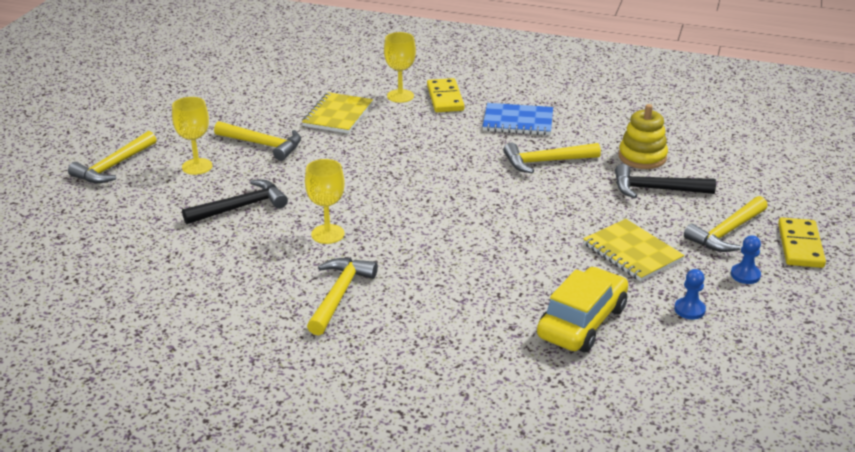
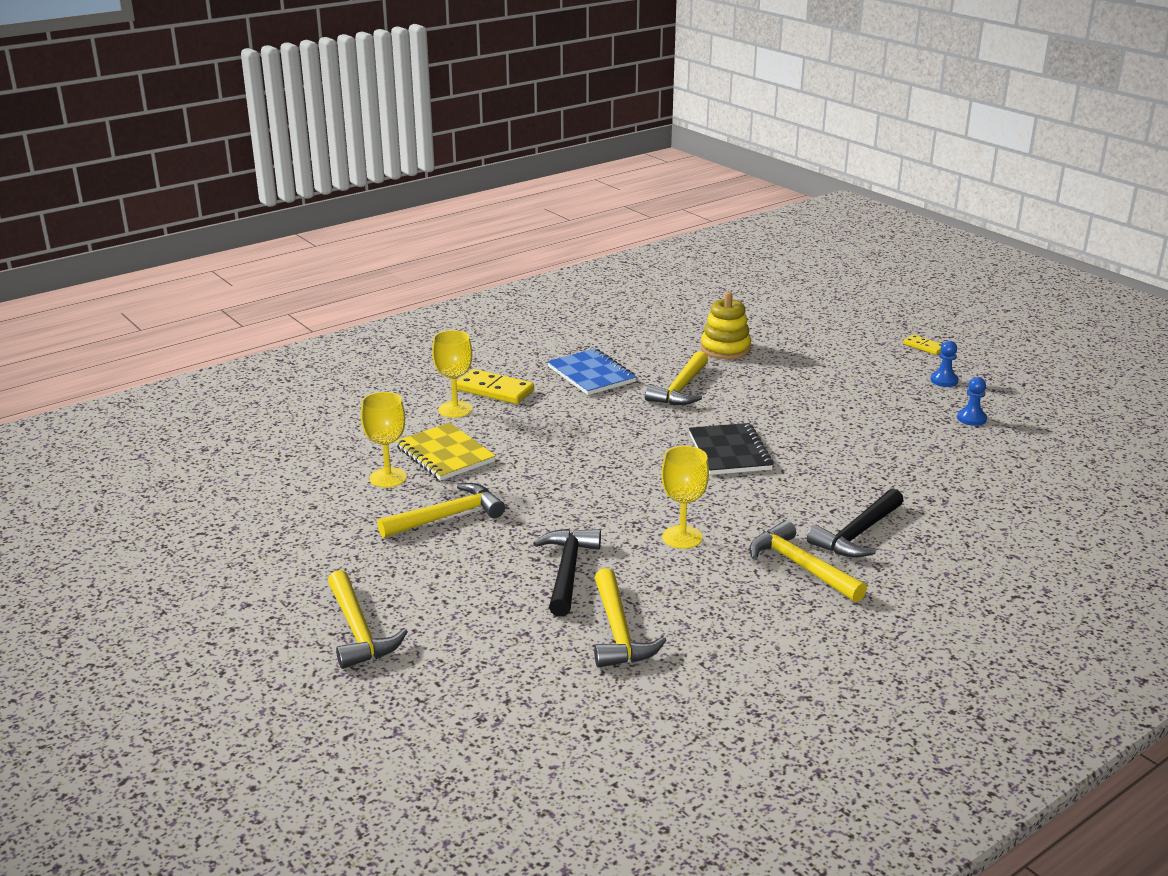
camera: 55 degrees left, 5 degrees down
yellow goblet [172,97,212,175] -> yellow goblet moved to [361,392,407,488]
blue notebook [482,103,553,135] -> blue notebook turned 75 degrees counterclockwise [547,349,637,395]
yellow car [537,267,628,352] -> none
yellow notebook [583,219,684,281] -> none
black hammer [615,164,716,198] -> black hammer moved to [807,489,904,558]
yellow hammer [684,196,768,252] -> yellow hammer moved to [594,568,667,667]
yellow domino [778,217,826,268] -> yellow domino [903,335,942,355], size x0.57
none -> black notebook [689,423,774,475]

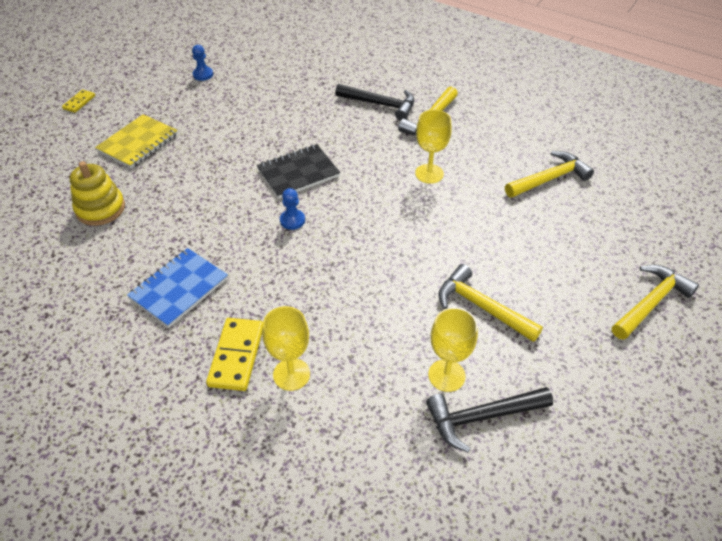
camera: 110 degrees left, 20 degrees up
yellow notebook [396,423,496,481] -> yellow notebook moved to [95,114,178,168]
black hammer [533,529,601,617] -> black hammer moved to [426,387,553,453]
yellow hammer [645,351,708,405] -> none
blue pawn [930,341,959,387] -> blue pawn moved to [280,188,305,230]

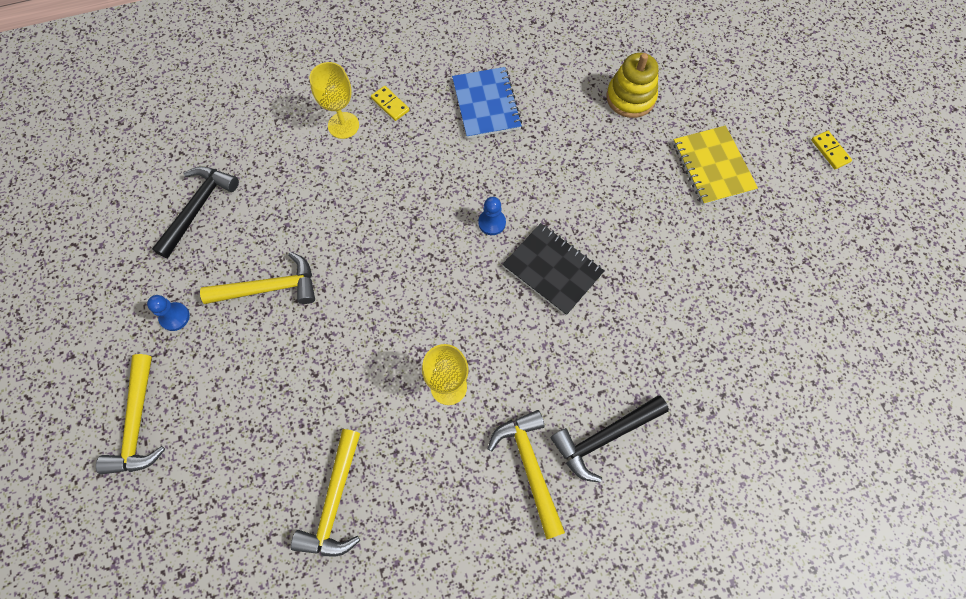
camera: 130 degrees right, 20 degrees up
blue pawn [192,45,213,81] -> blue pawn moved to [147,295,190,331]
yellow domino [206,318,263,391] -> yellow domino [371,86,409,121], size x0.57
black notebook [257,144,340,199] -> black notebook turned 60 degrees counterclockwise [502,223,604,316]
yellow goblet [428,307,478,392] -> none

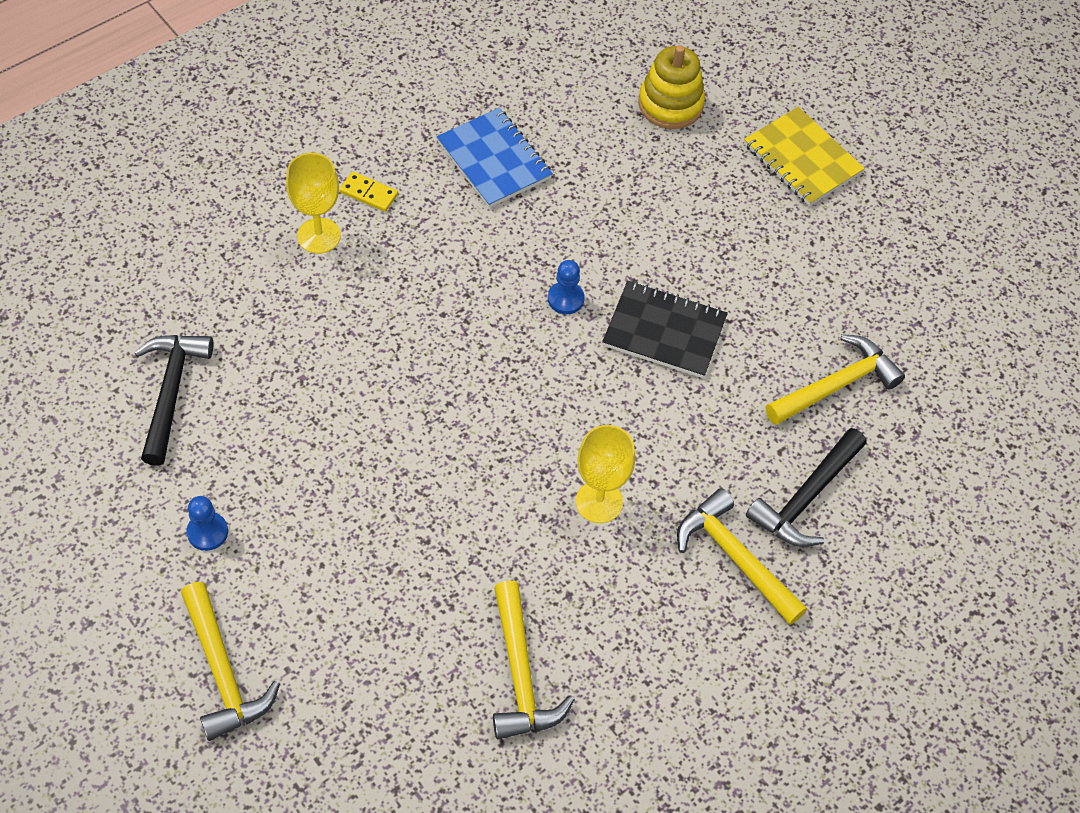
camera: 25 degrees left, 10 degrees down
yellow hammer [200,252,315,304] -> yellow hammer moved to [766,334,905,425]
yellow domino [811,131,852,169] -> none

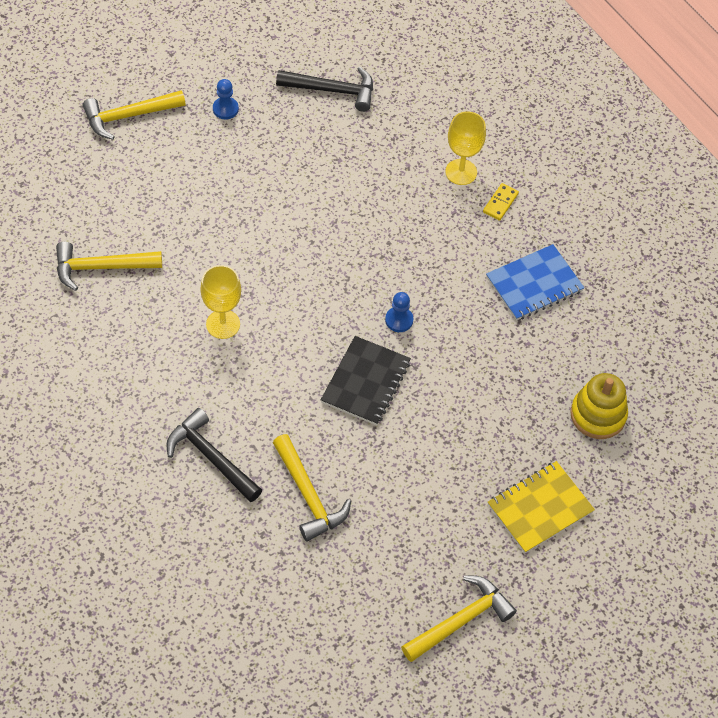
camera: 95 degrees right, 0 degrees up
yellow hammer [677,488,807,625] -> yellow hammer moved to [401,575,517,662]

